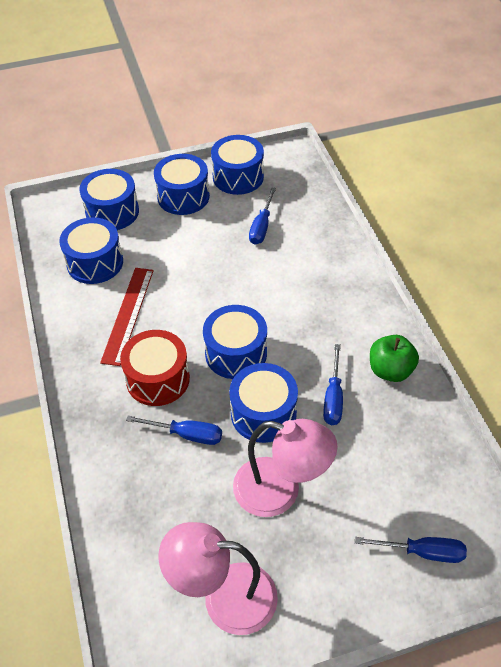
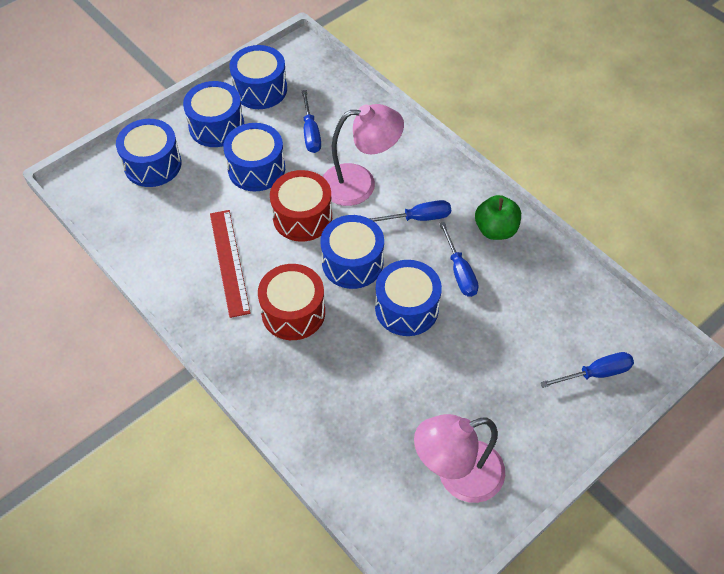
camera: 25 degrees left, 5 degrees up
blue drum [59,217,123,284] -> blue drum moved to [223,123,285,191]
blue screwdriver [126,416,222,445] -> blue screwdriver moved to [369,200,451,222]
pink lamp [233,419,338,517] -> pink lamp moved to [323,104,404,206]
none -> red drum [270,170,332,242]

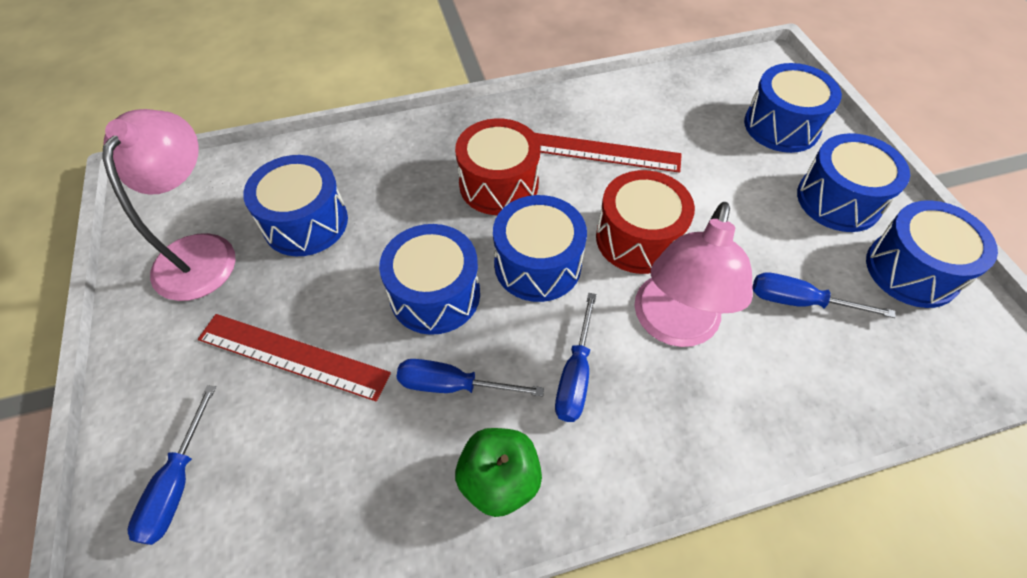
camera: 115 degrees right, 0 degrees up
blue drum [223,123,285,191] -> blue drum moved to [243,155,348,256]
none -> red ruler [198,314,391,401]

